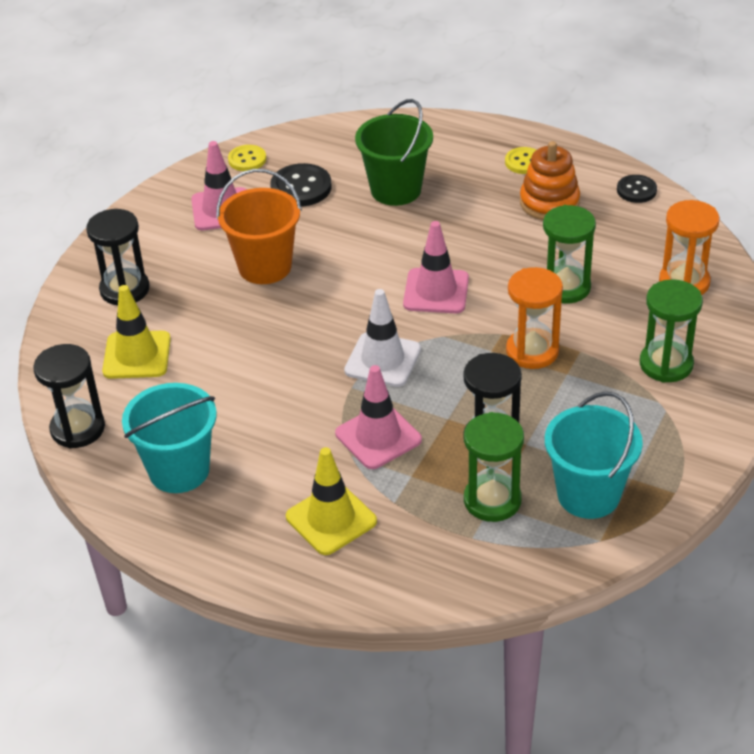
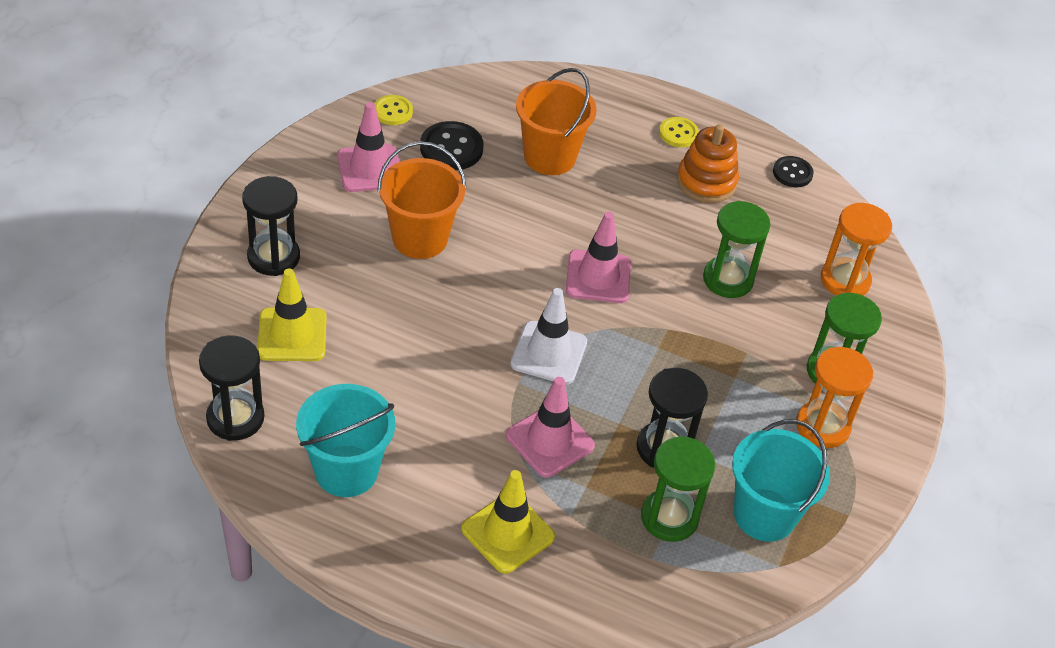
camera: 10 degrees left, 5 degrees up
green bucket [355,99,433,206] -> orange bucket [516,68,597,175]
orange hourglass [506,267,563,369] -> orange hourglass moved to [796,347,873,448]

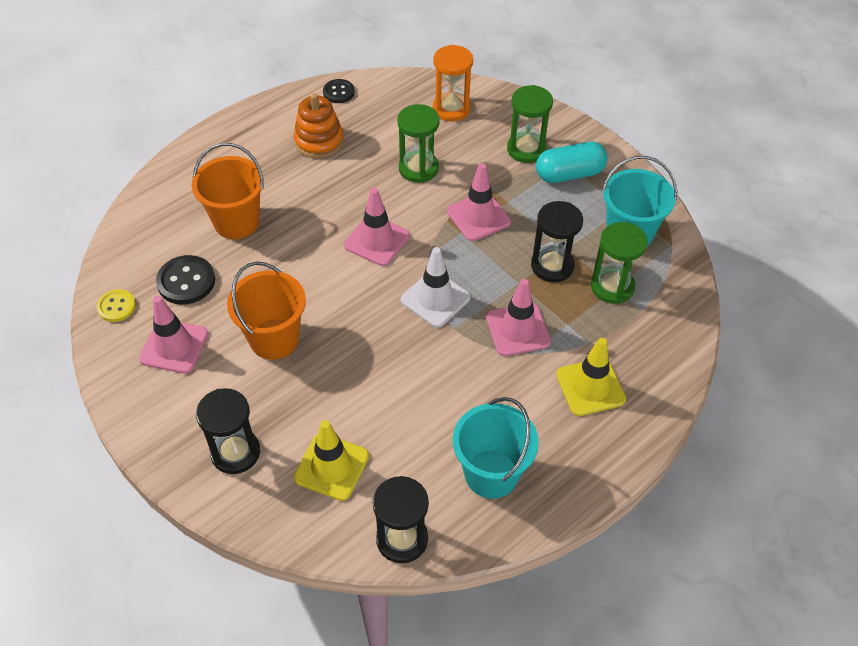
camera: 60 degrees left, 5 degrees up
yellow button [659,117,699,147] -> none
orange hourglass [796,347,873,448] -> turquoise capsule [536,142,608,183]
none -> pink traffic cone [447,163,511,241]

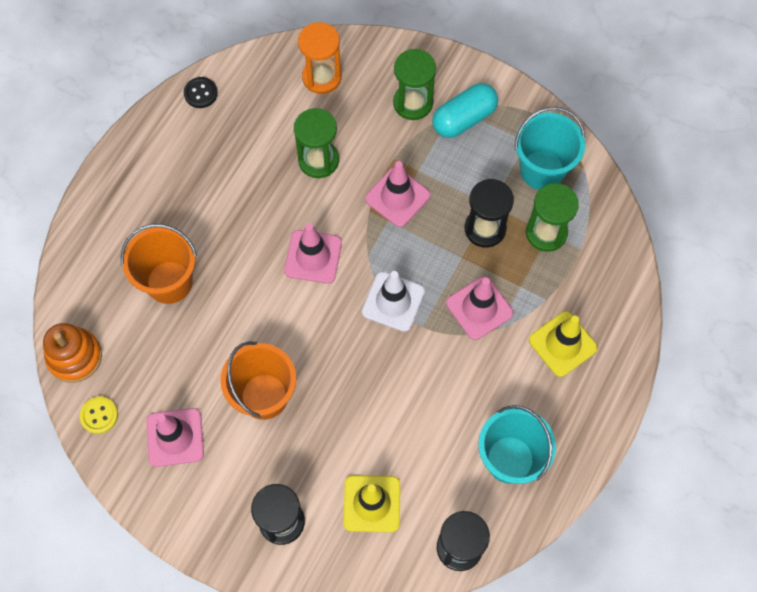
camera: 20 degrees left, 15 degrees up
black button [156,255,215,305] -> none
orange stacking toy [293,93,344,159] -> orange stacking toy moved to [43,323,102,383]

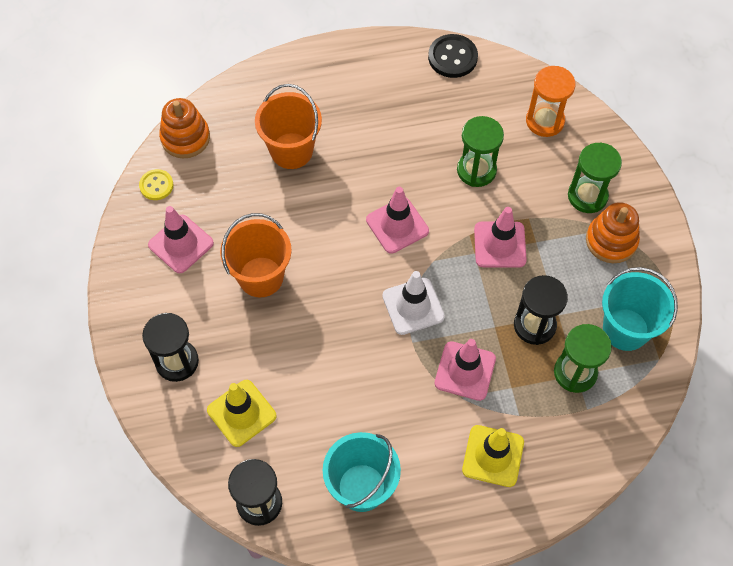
camera: 50 degrees right, 5 degrees down
black button [184,77,218,108] -> black button [428,34,478,78], size x1.56
turquoise capsule [432,83,498,138] -> orange stacking toy [586,202,640,263]

